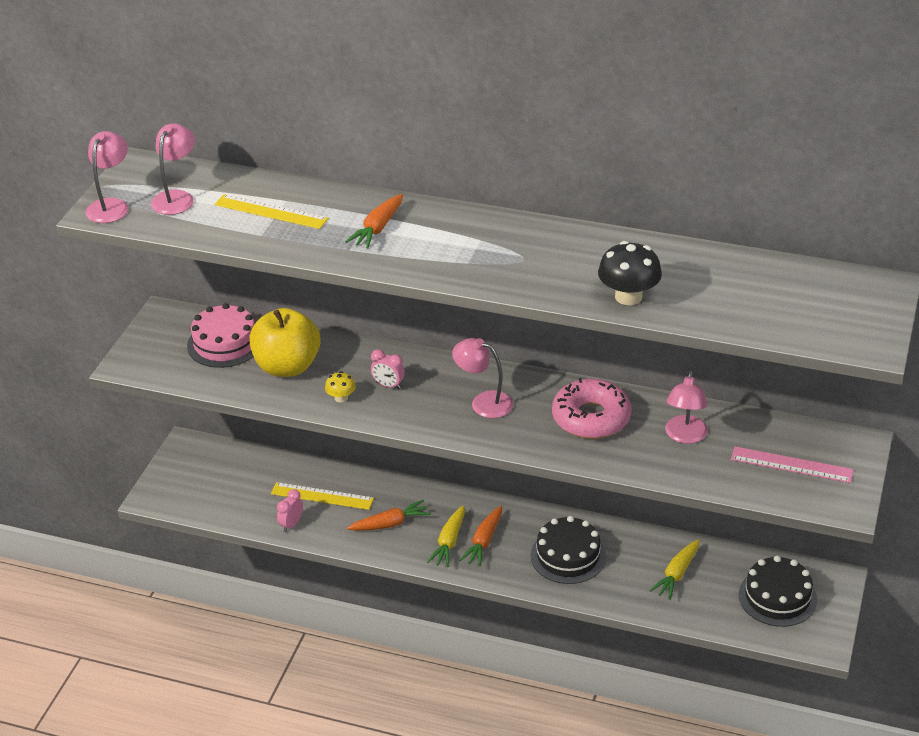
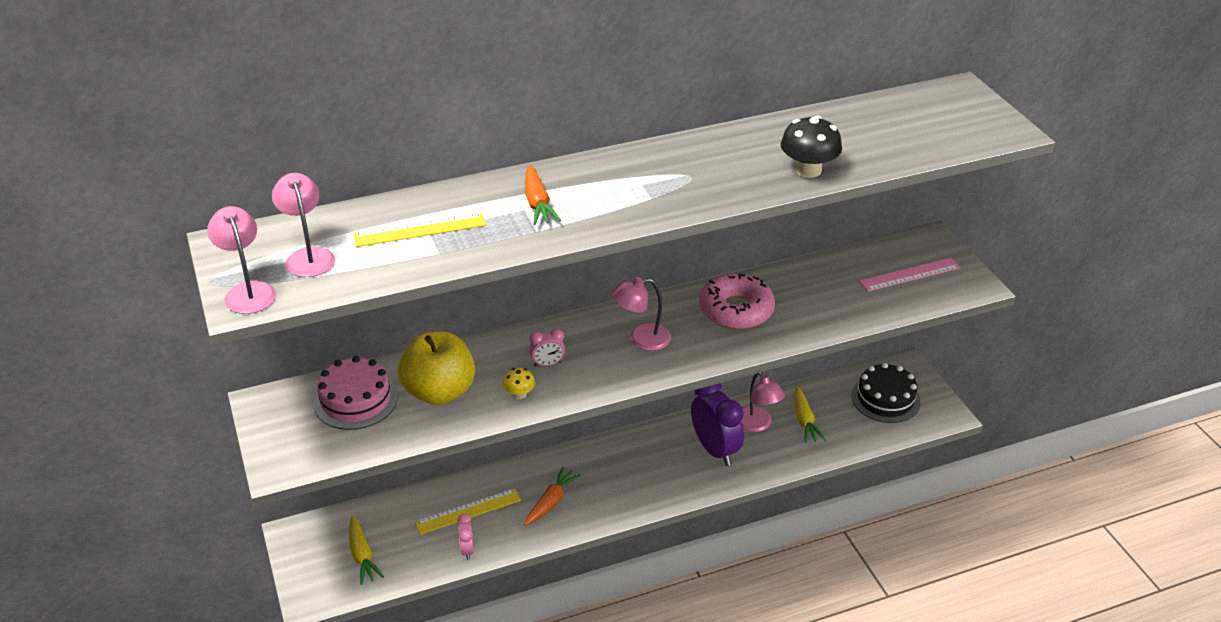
camera: 40 degrees left, 0 degrees up
yellow carrot [427,505,465,567] -> yellow carrot moved to [349,516,384,585]
orange carrot [459,506,502,567] -> none
black cake [531,516,606,584] -> purple clock [691,383,744,466]
pink lamp [665,371,708,444] -> pink lamp moved to [741,373,785,432]

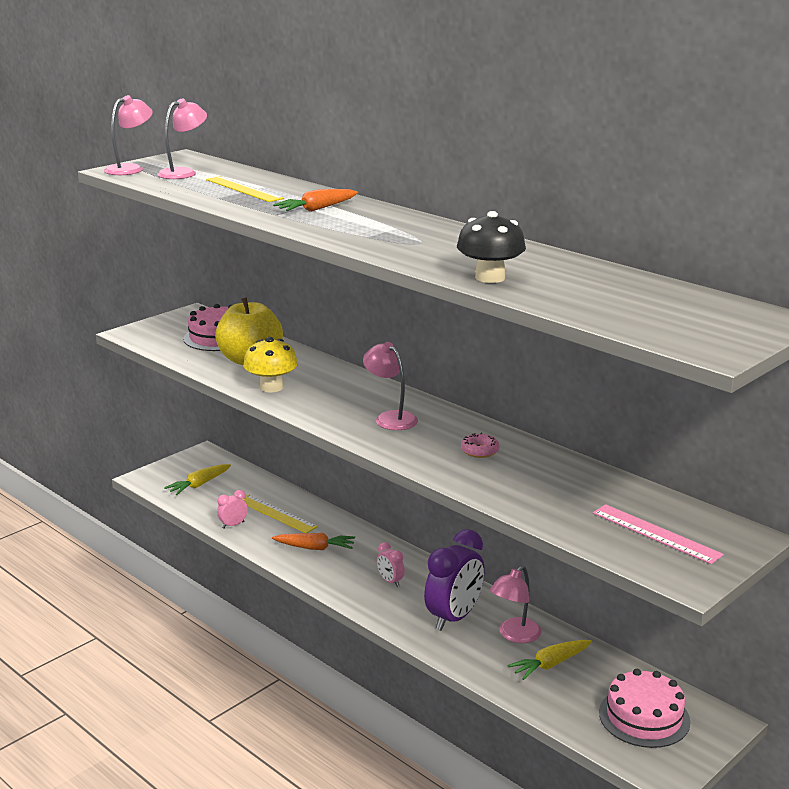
camera: 65 degrees right, 15 degrees down
yellow mushroom [503,368,535,399] -> yellow mushroom [243,337,298,392], size x1.82
pink clock [529,328,565,367] -> pink clock moved to [377,542,405,587]
pink donut [699,273,775,329] -> pink donut [461,433,499,458], size x0.46
black cake [851,363,920,423] -> pink cake [599,669,690,748]

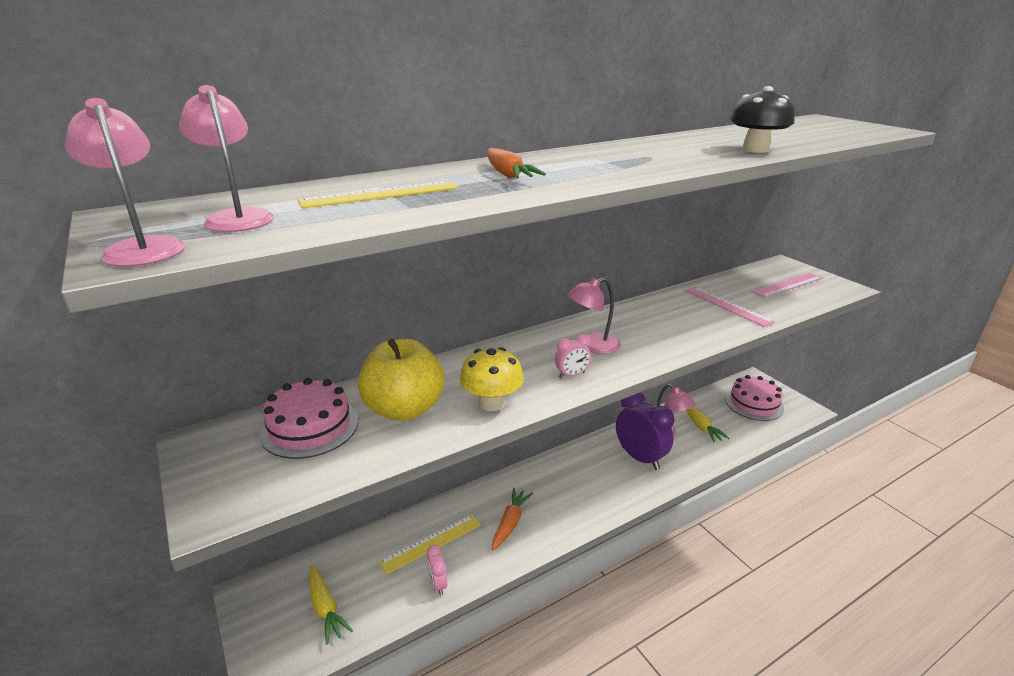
camera: 75 degrees left, 5 degrees up
pink clock [377,542,405,587] -> pink clock moved to [555,334,591,378]
pink donut [461,433,499,458] -> none
none -> pink ruler [685,287,775,327]

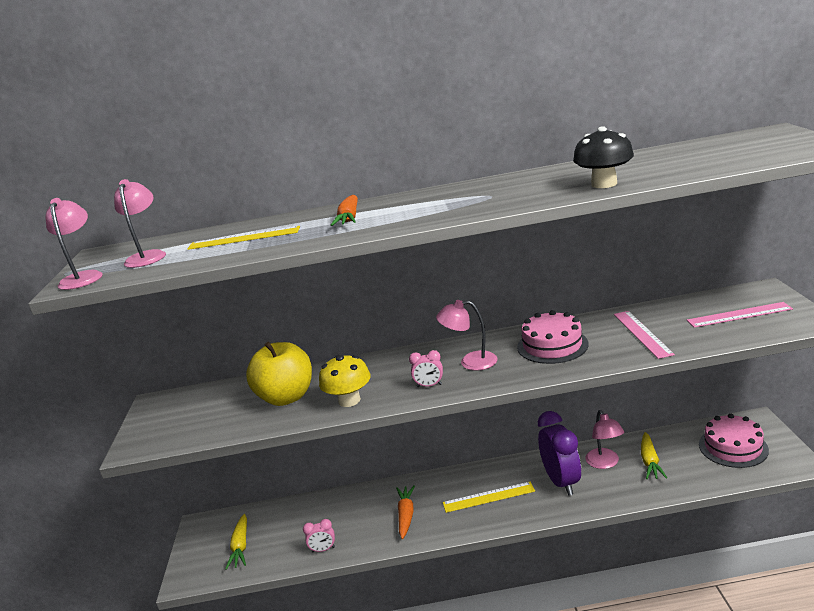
camera: 30 degrees right, 5 degrees down
pink cake [260,378,358,459] -> pink cake moved to [517,310,588,364]
yellow ruler [378,514,481,575] -> yellow ruler moved to [443,482,535,513]
pink clock [427,545,447,596] -> pink clock turned 105 degrees counterclockwise [303,519,335,552]
orange carrot [492,488,533,550] -> orange carrot turned 45 degrees counterclockwise [396,485,415,539]

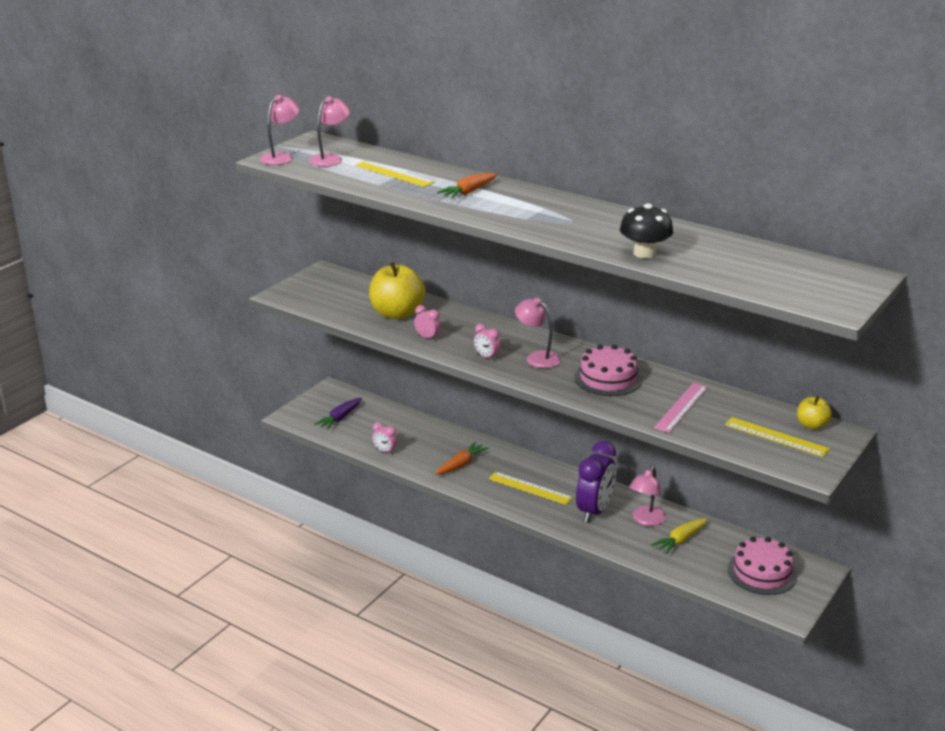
camera: 35 degrees right, 5 degrees up
yellow carrot [225,514,247,570] -> purple carrot [314,398,362,430]
yellow mushroom [319,355,371,407] -> pink clock [414,305,441,341]
pink ruler [687,302,793,328] -> yellow ruler [725,417,830,457]
none -> yellow apple [797,396,832,430]

